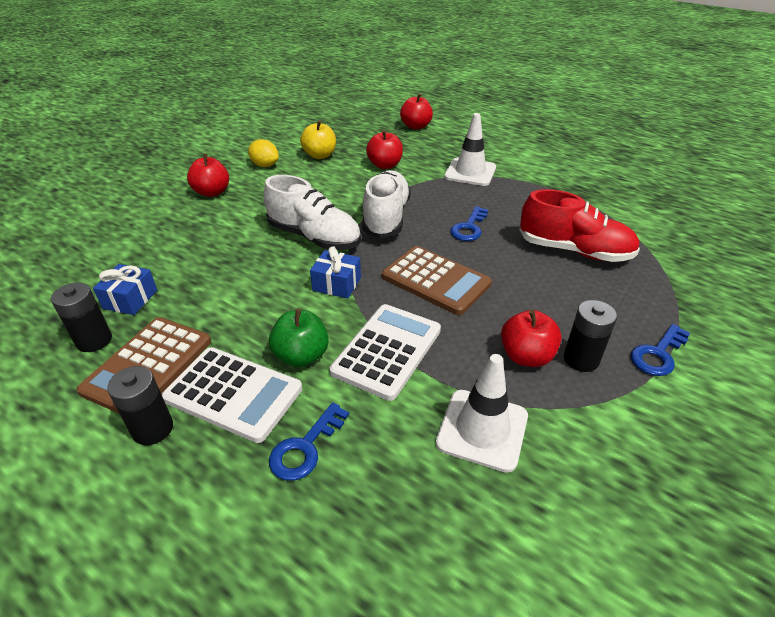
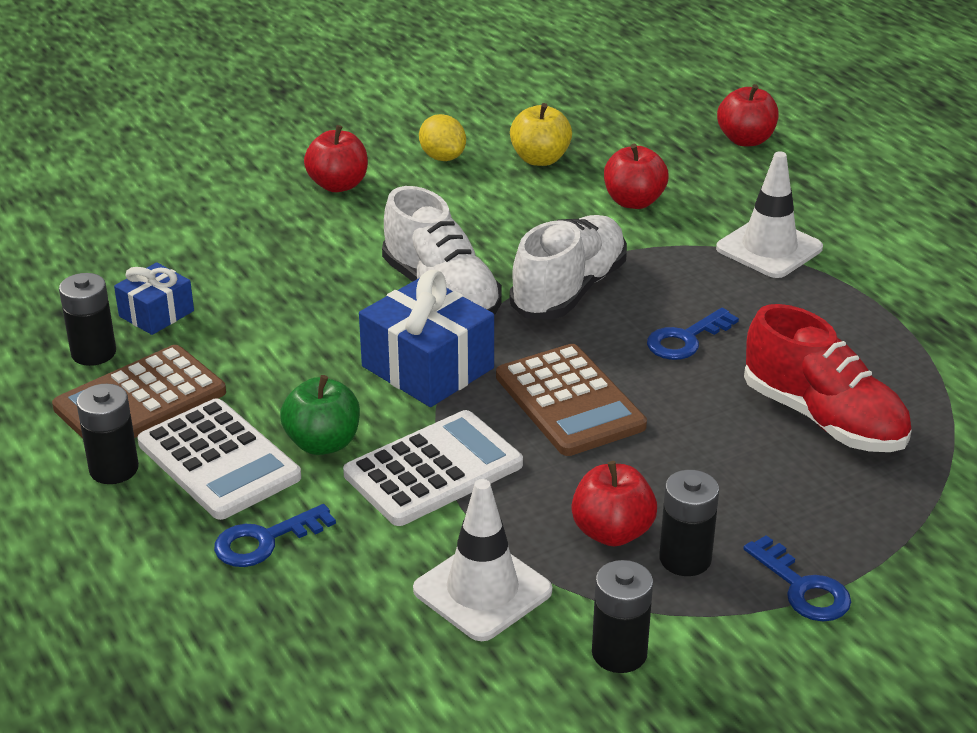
camera: 25 degrees right, 5 degrees down
blue gift [310,246,361,299] -> blue gift [359,270,494,407], size x1.70
blue key [631,324,690,376] -> blue key turned 105 degrees counterclockwise [743,535,851,621]
none -> black battery [592,560,653,673]

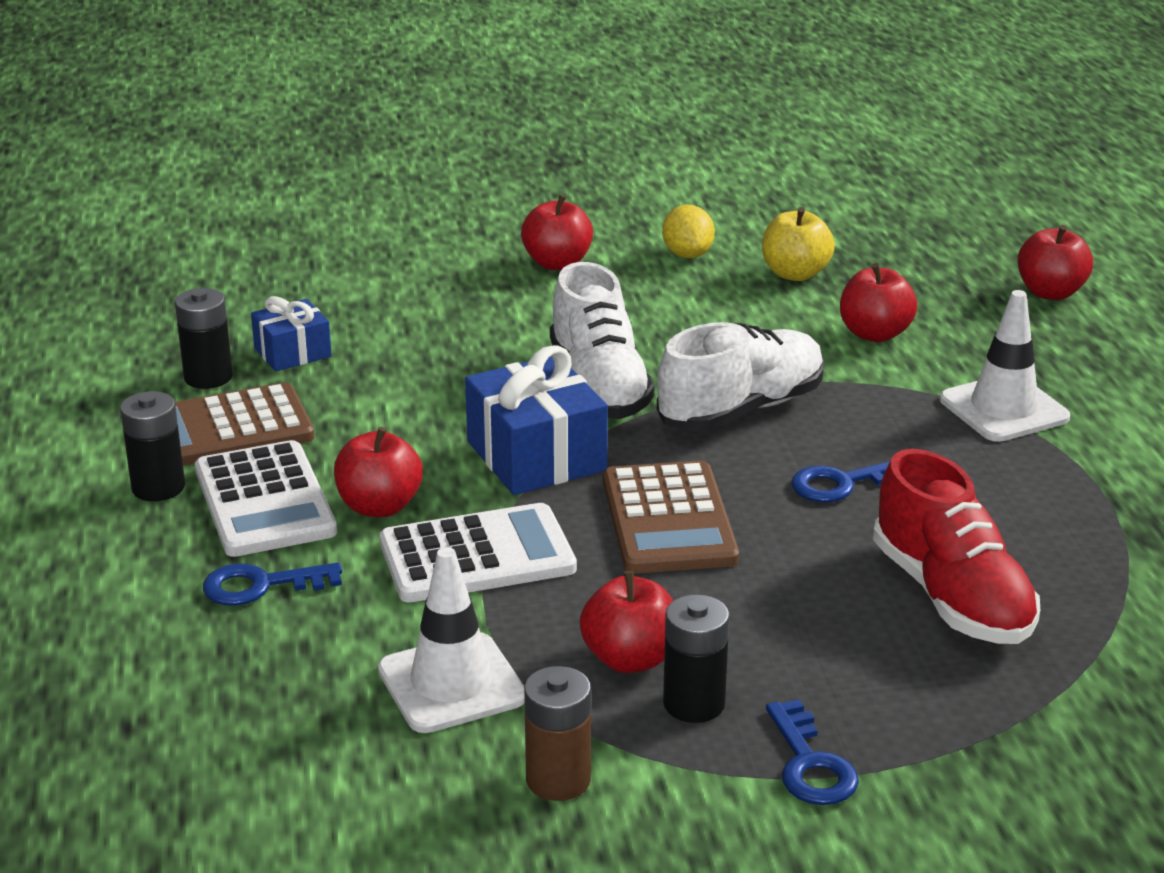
camera: 20 degrees right, 5 degrees down
green apple [280,375,360,455] -> red apple [334,427,423,517]
black battery [592,560,653,673] -> brown battery [524,666,591,801]

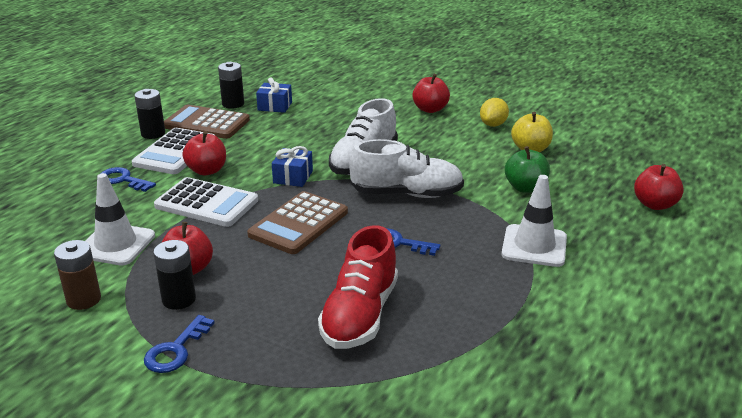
camera: 40 degrees right, 0 degrees up
blue gift [465,345,608,495] -> blue gift [272,146,313,187], size x0.59
red apple [840,263,917,342] -> green apple [505,146,550,193]

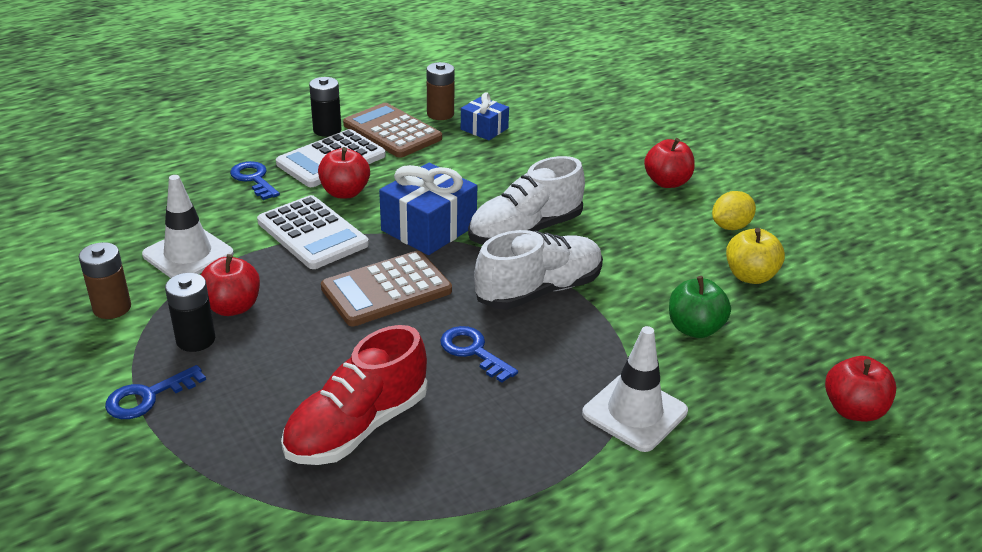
camera: 25 degrees right, 5 degrees up
black battery [218,62,244,109] -> brown battery [426,62,455,120]
blue gift [272,146,313,187] -> blue gift [379,163,477,255], size x1.70
white shoe [349,139,464,198] -> white shoe turned 60 degrees counterclockwise [474,230,603,309]

